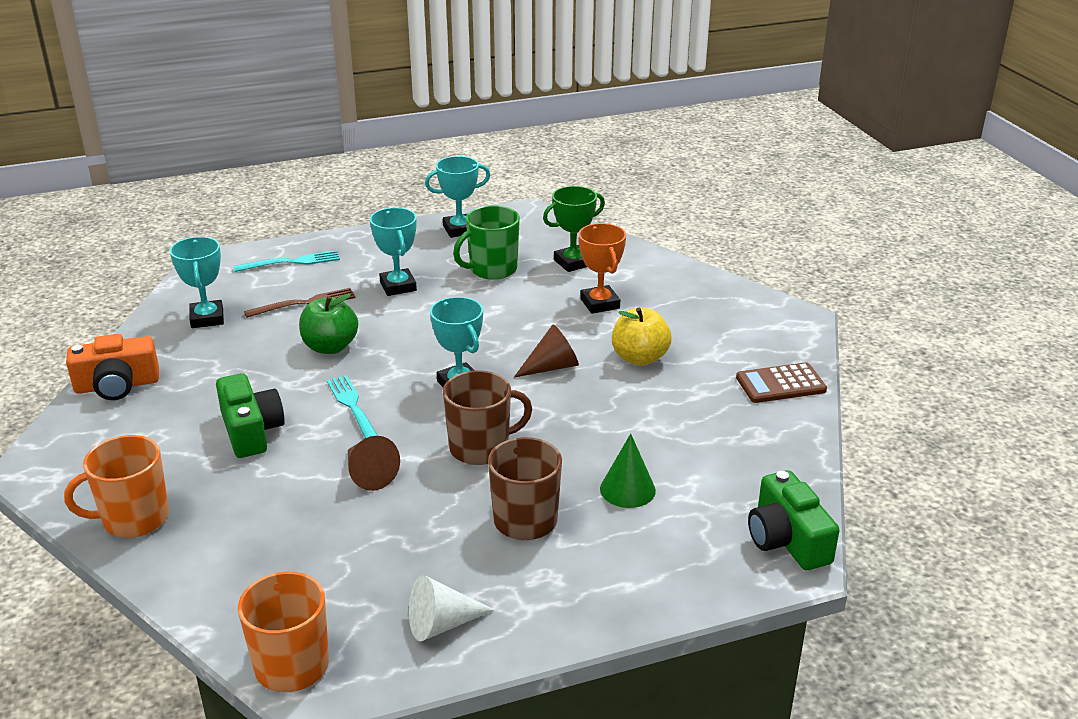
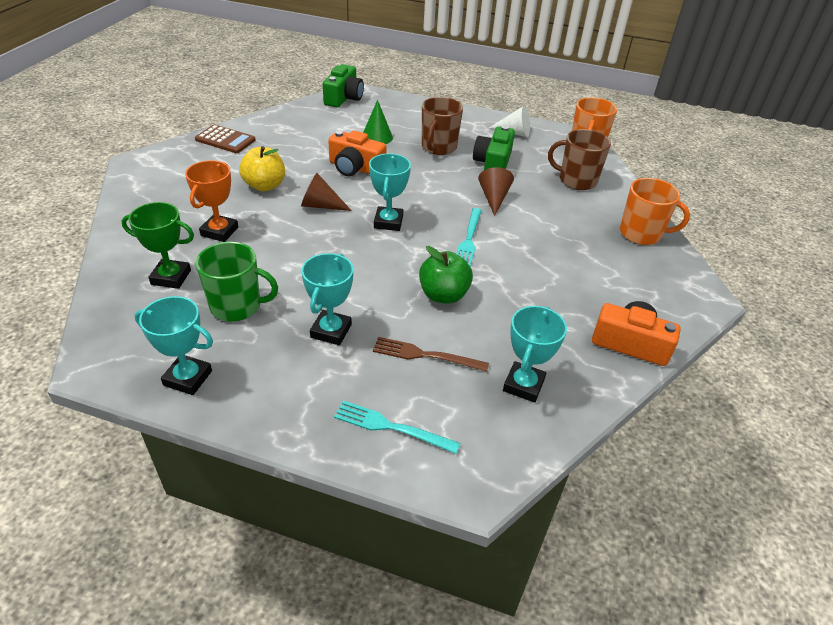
camera: 145 degrees left, 10 degrees up
green camera [216,373,285,458] -> green camera moved to [473,125,515,170]
brown mug [443,370,532,465] -> brown mug moved to [548,129,611,190]
none -> orange camera [328,130,386,176]

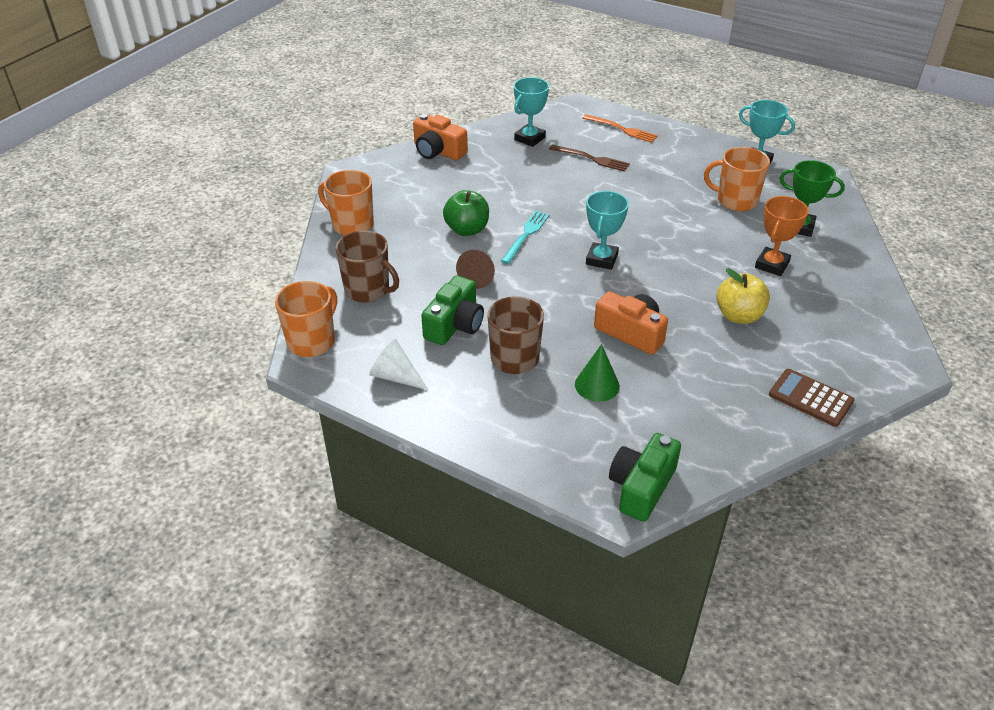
camera: 165 degrees left, 0 degrees up
green mug [196,242,278,322] -> orange mug [704,147,770,211]
brown cone [301,173,352,211] -> none
turquoise trophy [301,253,354,345] -> none
turquoise fork [334,401,460,454] -> orange fork [582,114,658,143]
green apple [419,246,473,304] -> green apple moved to [443,190,489,236]

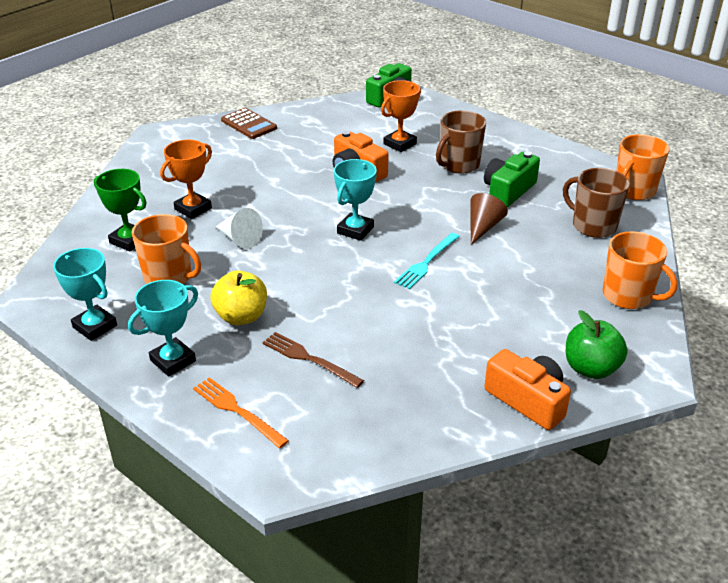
camera: 170 degrees left, 5 degrees down
white cone [369,339,428,390] -> white cone moved to [216,208,263,249]
green apple [443,190,489,236] -> green apple moved to [566,310,628,379]
turquoise trophy [514,77,549,147] -> turquoise trophy moved to [128,280,198,377]
green cone [575,344,620,402] -> orange trophy [381,80,421,152]
yellow apple [716,268,770,324] -> yellow apple moved to [211,270,267,325]

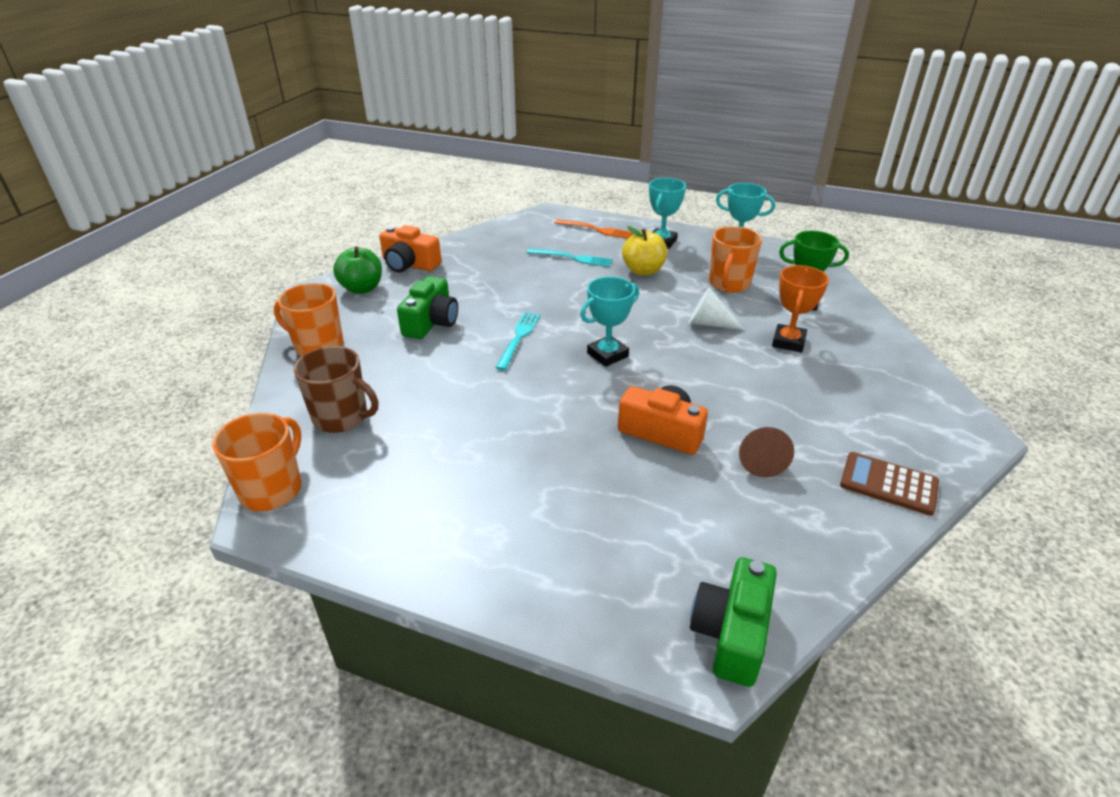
camera: 160 degrees right, 0 degrees up
orange mug [132,214,201,284] -> orange mug turned 75 degrees counterclockwise [709,226,762,293]
brown fork [262,332,364,388] -> turquoise fork [527,249,612,267]
turquoise trophy [334,159,377,241] -> turquoise trophy turned 45 degrees clockwise [580,277,639,367]
orange trophy [381,80,421,152] -> none
brown mug [436,110,486,174] -> none
brown cone [470,193,508,245] -> brown cone moved to [739,427,794,477]
green camera [484,151,540,207] -> green camera moved to [397,276,458,339]

